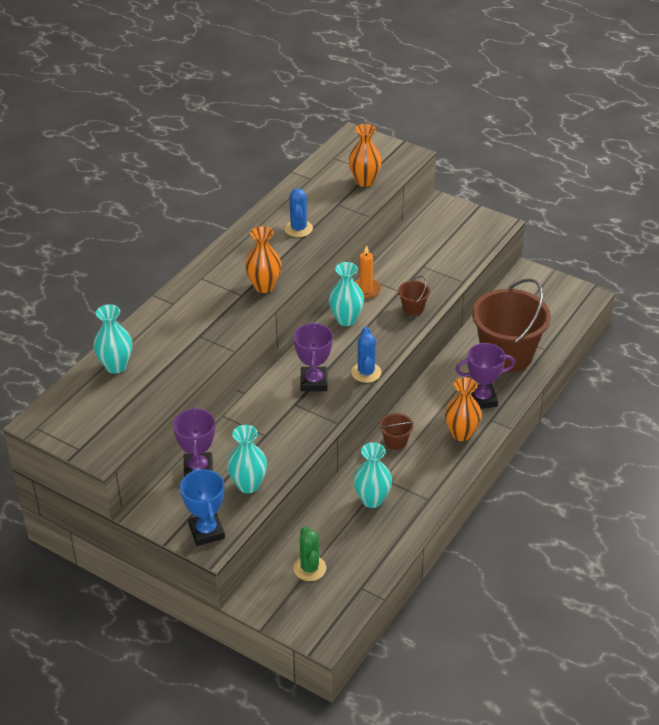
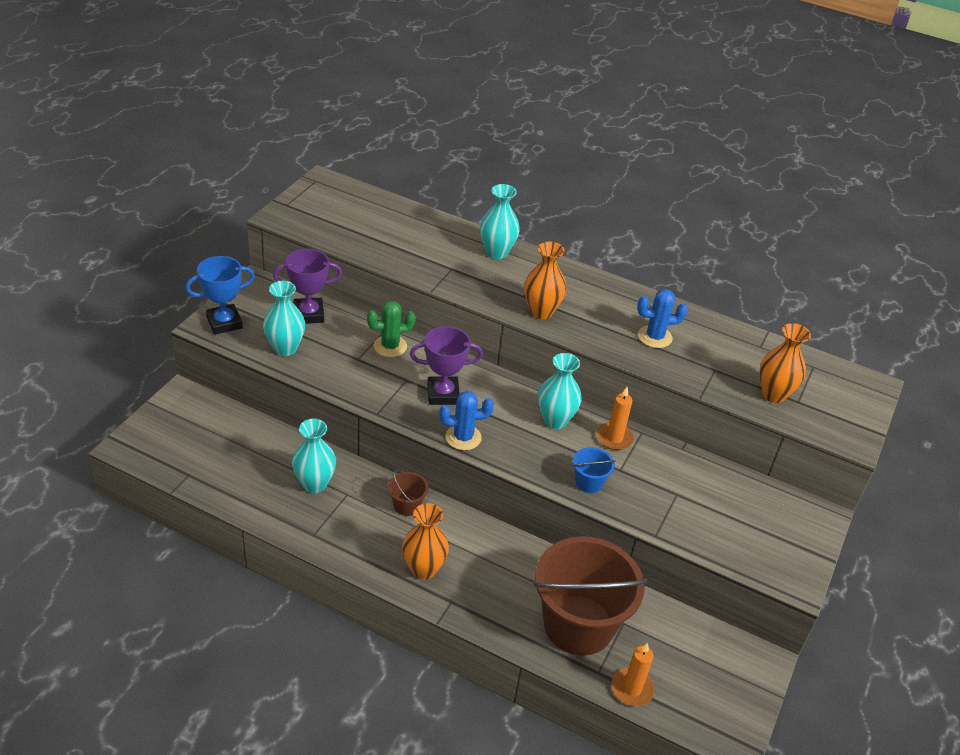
camera: 80 degrees right, 0 degrees up
turquoise vase [93,304,132,374] -> turquoise vase moved to [480,184,520,259]
green cactus [293,526,326,581] -> green cactus moved to [367,301,416,357]
brown bucket [398,276,430,315] -> blue bucket [573,447,616,493]
purple trophy [455,343,515,409] -> none
none -> orange candle [611,643,655,706]

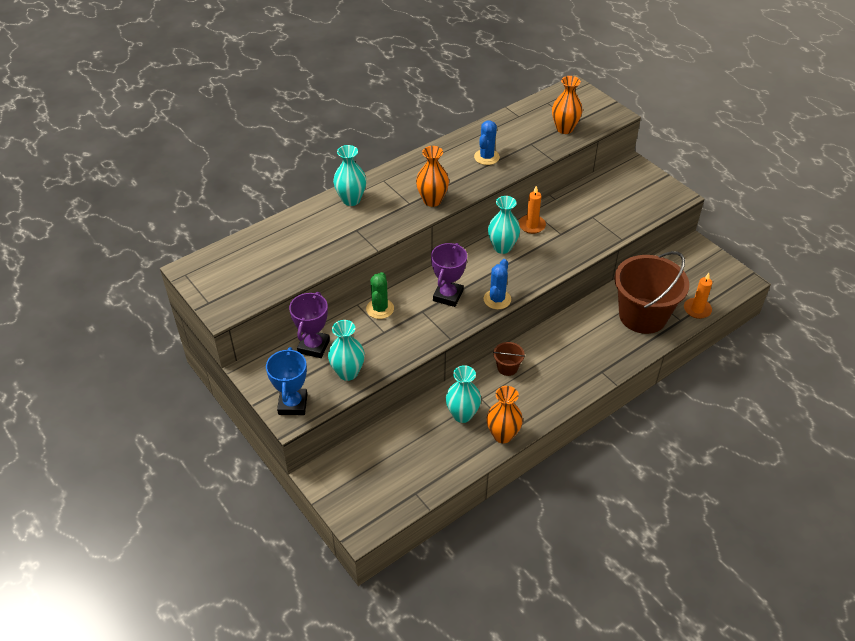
camera: 60 degrees left, 5 degrees up
orange vase [402,503,449,580] -> orange vase moved to [487,386,523,443]
blue bucket [573,447,616,493] -> none

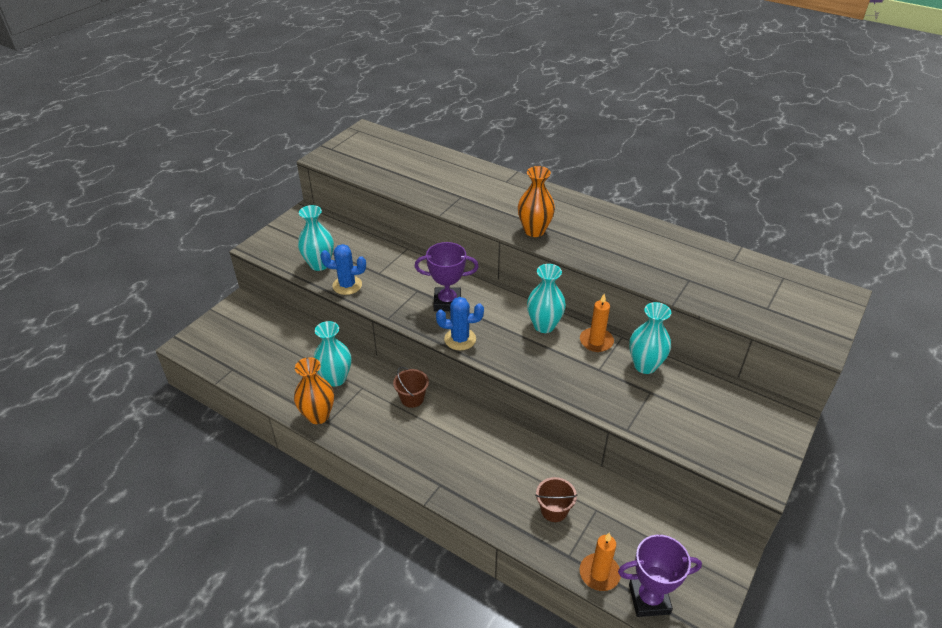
camera: 70 degrees right, 5 degrees down
blue trophy [266,347,307,415] -> none
purple trophy [289,292,330,358] -> purple trophy moved to [618,535,702,617]
turquoise vase [333,145,366,206] -> turquoise vase moved to [629,302,671,374]
green cactus [366,272,394,319] -> none
blue cactus [474,120,500,165] -> blue cactus moved to [321,244,366,295]
orange vase [552,76,583,134] -> none
brown bucket [614,251,689,334] -> brown bucket [535,477,578,522], size x0.41

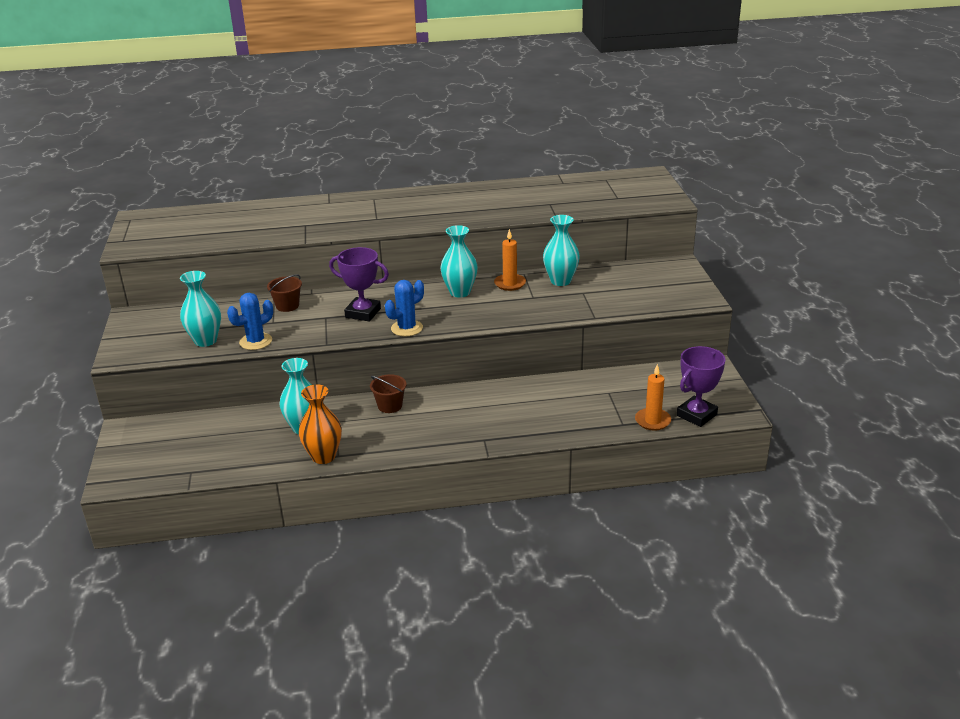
camera: 40 degrees left, 10 degrees down
purple trophy [414,242,479,311] -> purple trophy turned 60 degrees clockwise [329,247,389,322]
orange vase [518,166,555,237] -> none
brown bucket [535,477,578,522] -> brown bucket moved to [267,274,302,312]

